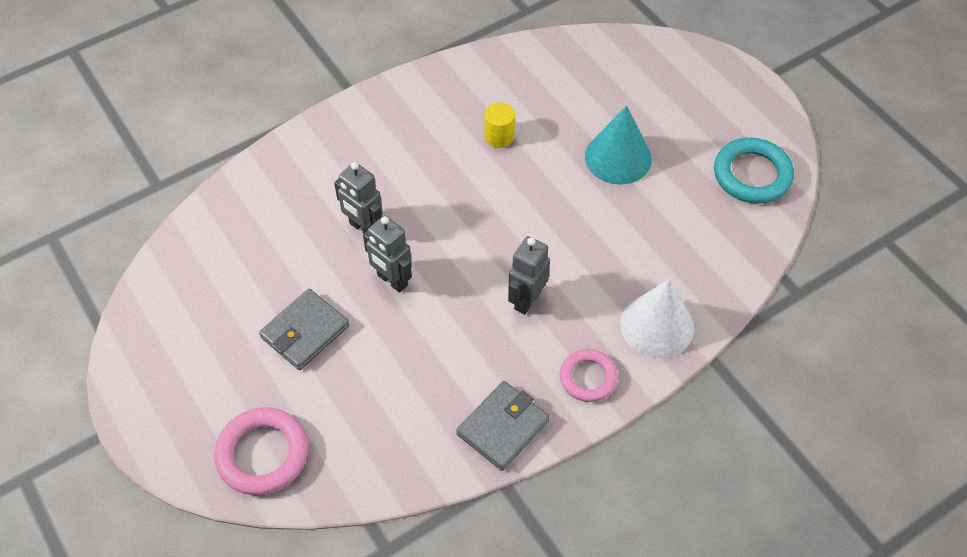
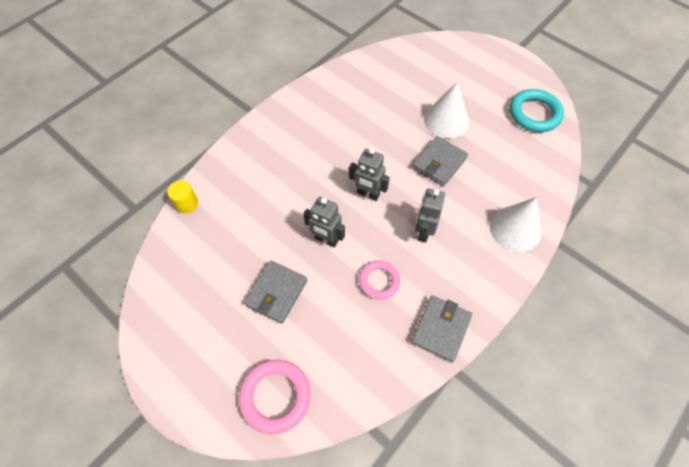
camera: 15 degrees left, 5 degrees up
grey robot [334,162,383,234] -> grey robot moved to [349,148,390,201]
yellow cylinder [484,103,515,148] -> yellow cylinder moved to [167,180,198,213]
pink ring [560,349,618,402] -> pink ring moved to [359,261,400,300]
turquoise cone [585,106,652,185] -> white cone [424,82,469,139]
none -> grey wallet [412,136,468,187]

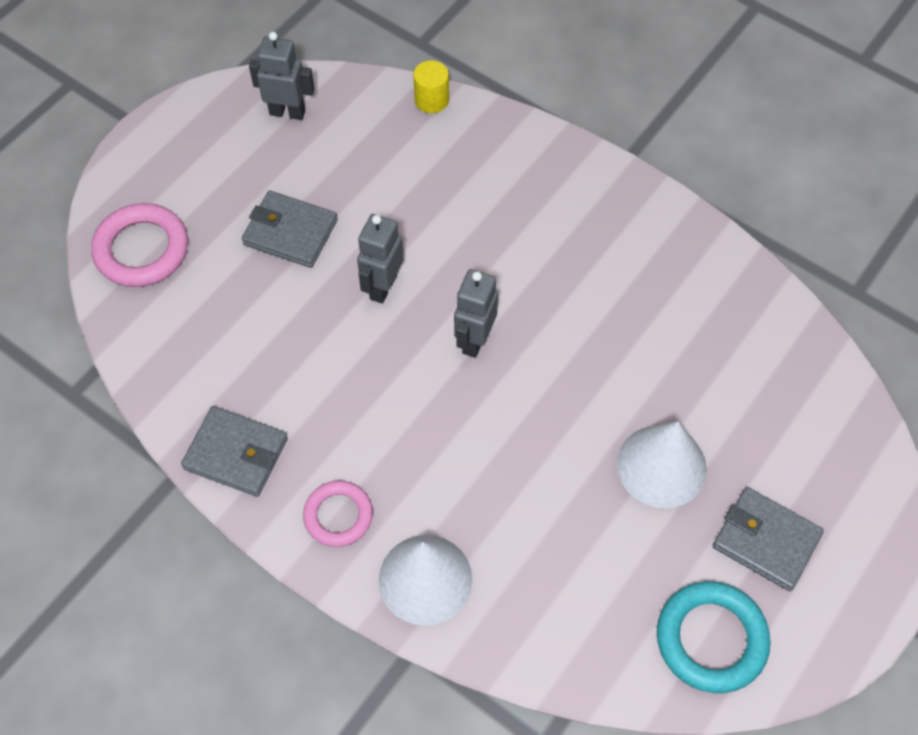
camera: 85 degrees right, 0 degrees up
pink ring [359,261,400,300] -> pink ring moved to [303,481,373,547]
grey wallet [412,136,468,187] -> grey wallet moved to [713,487,824,591]
grey robot [415,189,445,243] -> grey robot moved to [249,32,315,120]

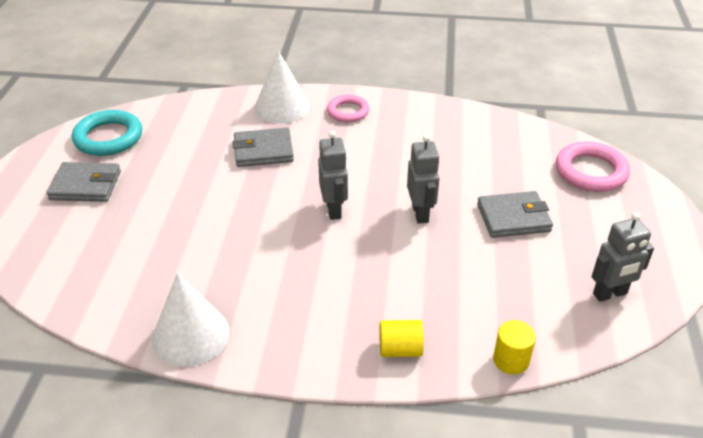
camera: 150 degrees right, 20 degrees down
grey wallet [181,406,288,497] -> grey wallet moved to [233,128,294,167]
white cone [617,421,707,508] -> white cone moved to [152,273,230,367]
none -> yellow cylinder [379,320,424,357]

